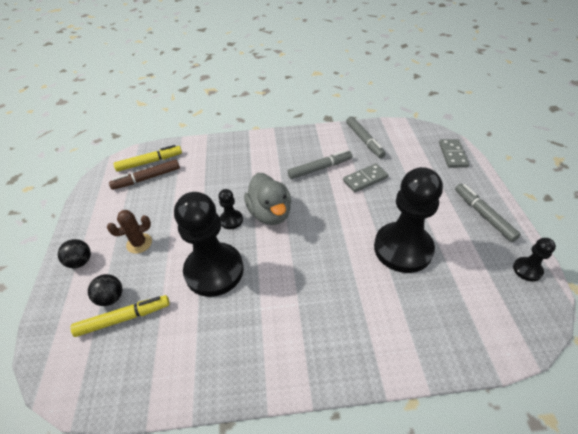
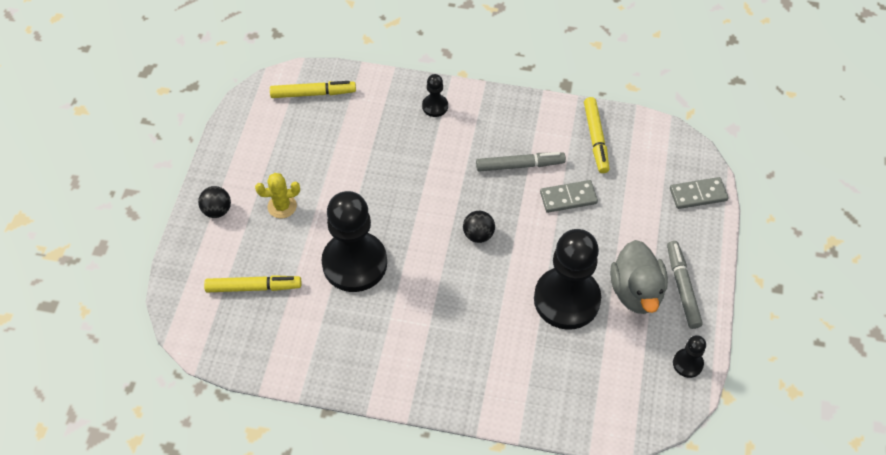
camera: 15 degrees right, 10 degrees up
black ball [88,274,122,306] -> black ball moved to [463,211,495,243]
brown cactus [107,210,152,254] -> yellow cactus [255,173,300,219]
brown marker [109,160,180,190] -> none
black pawn [219,189,243,229] -> black pawn moved to [422,74,448,117]
grey duck [244,173,291,225] -> grey duck moved to [610,240,668,314]
grey marker [346,116,386,158] -> yellow marker [584,97,609,173]
grey domino [439,139,469,168] -> grey domino turned 60 degrees clockwise [670,177,728,209]

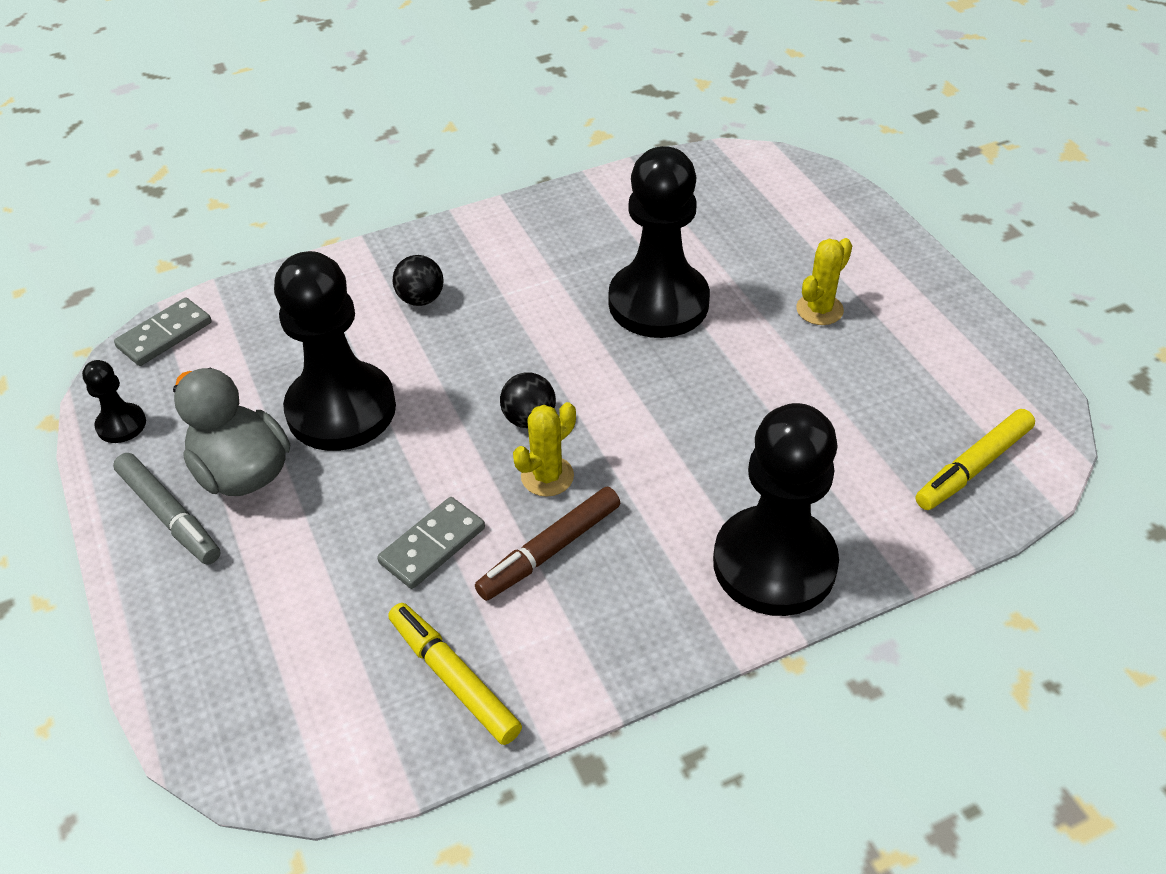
camera: 145 degrees right, 10 degrees down
black ball [198,186,231,218] -> black ball moved to [393,255,443,306]
yellow marker [204,275,302,292] -> none
black pawn [422,74,448,117] -> black pawn [713,403,839,616], size x2.28
grey marker [476,152,566,171] -> brown marker [475,487,620,601]
grey domino [670,177,728,209] -> grey domino moved to [114,297,212,366]
none -> yellow cactus [513,402,576,497]

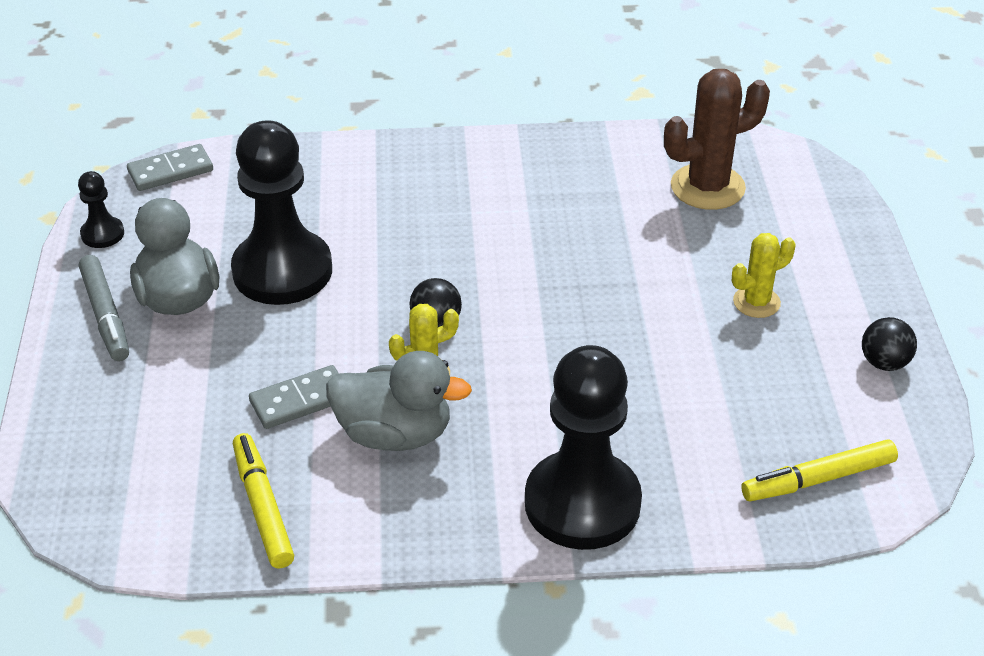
camera: 20 degrees right, 5 degrees down
black ball [393,255,443,306] -> black ball moved to [862,317,917,371]
brown marker [475,487,620,601] -> grey duck [326,351,472,451]
black pawn [609,146,710,338] -> none
none -> brown cactus [664,69,770,210]

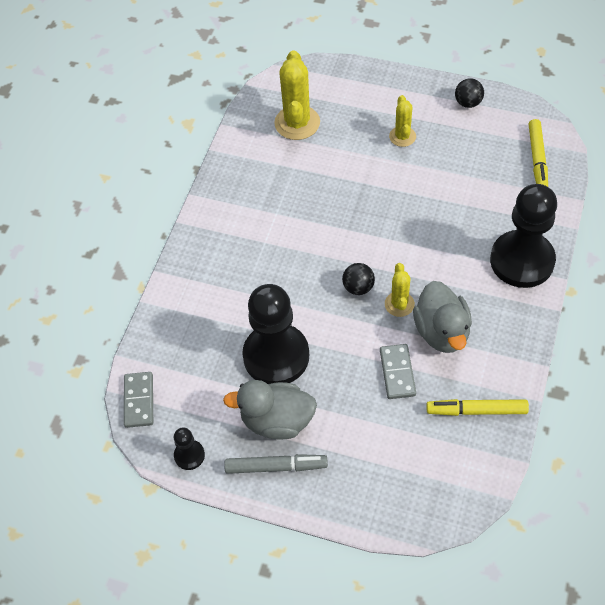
camera: 65 degrees left, 15 degrees up
grey duck [326,351,472,451] -> grey duck turned 135 degrees clockwise [413,281,472,353]
brown cactus [664,69,770,210] -> yellow cactus [274,50,320,140]

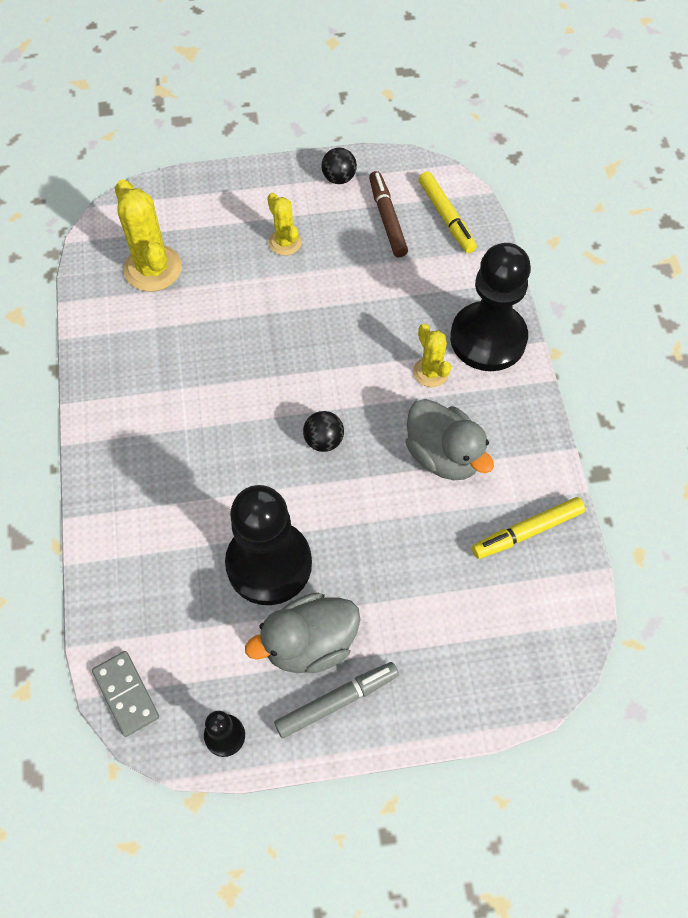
camera: 30 degrees left, 5 degrees up
grey domino [380,344,416,399] -> none
yellow cactus [385,263,415,317] -> yellow cactus moved to [413,323,451,387]
none -> brown marker [369,171,408,257]

